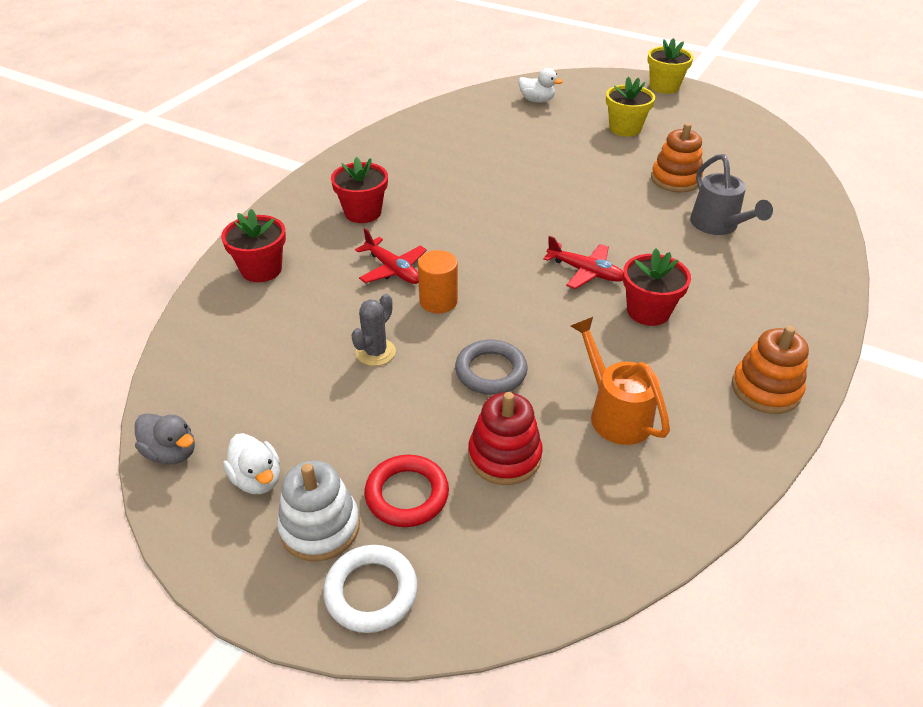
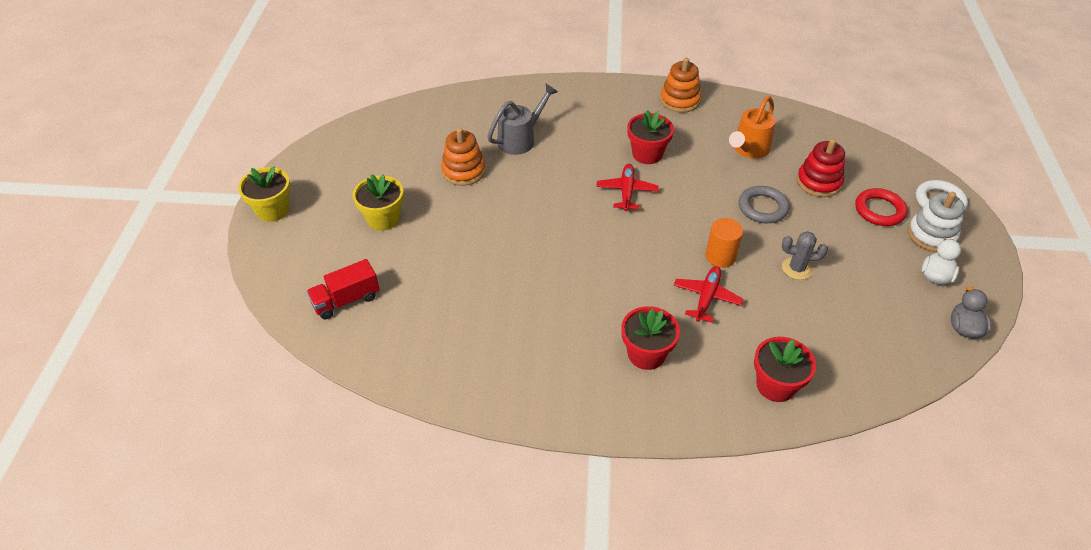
camera: 115 degrees left, 5 degrees up
white duck [518,68,563,103] -> red truck [306,259,380,319]

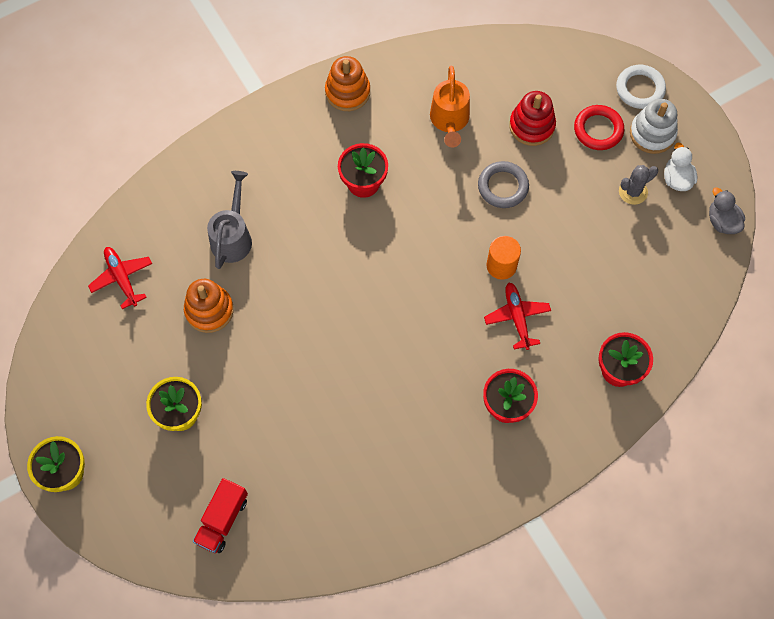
camera: 35 degrees left, 20 degrees up
red plane [596,164,659,211] -> red plane moved to [88,247,152,309]
grey cactus [782,231,828,280] -> grey cactus moved to [619,165,658,205]

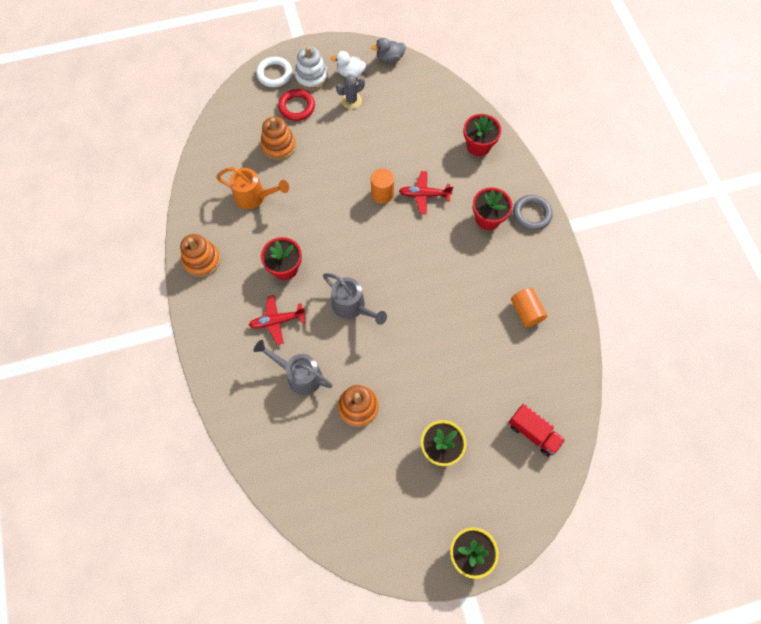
camera: 75 degrees left, 0 degrees up
red plane [88,247,152,309] -> red plane moved to [249,295,306,345]
grey ring [478,161,529,208] -> grey ring moved to [513,195,553,230]
red stacking toy [509,91,556,146] -> orange stacking toy [261,117,296,160]
grey cactus [619,165,658,205] -> grey cactus turned 75 degrees clockwise [336,75,365,109]
none -> grey watering can [323,273,387,325]
none -> orange cylinder [511,288,547,327]

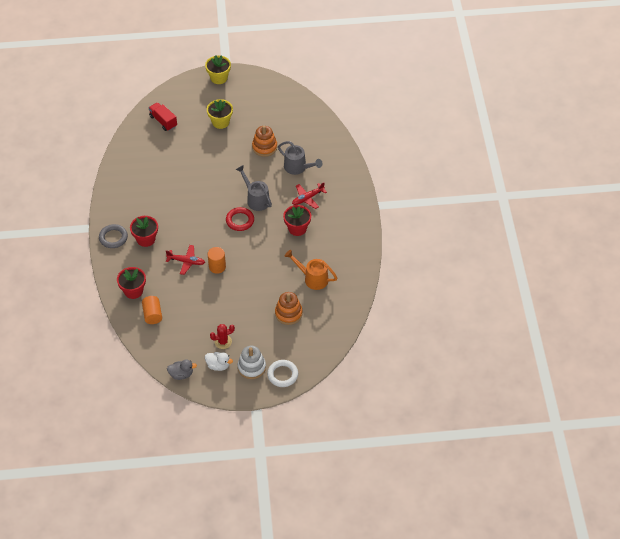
camera: 170 degrees left, 15 degrees down
orange stacking toy [180,234,221,277] -> none
red plane [249,295,306,345] -> red plane turned 150 degrees clockwise [292,182,327,209]
red ring [278,89,315,121] -> red ring moved to [226,207,254,231]
grey cactus [336,75,365,109] -> red cactus [210,324,235,349]
orange cylinder [511,288,547,327] -> orange cylinder moved to [142,296,162,324]

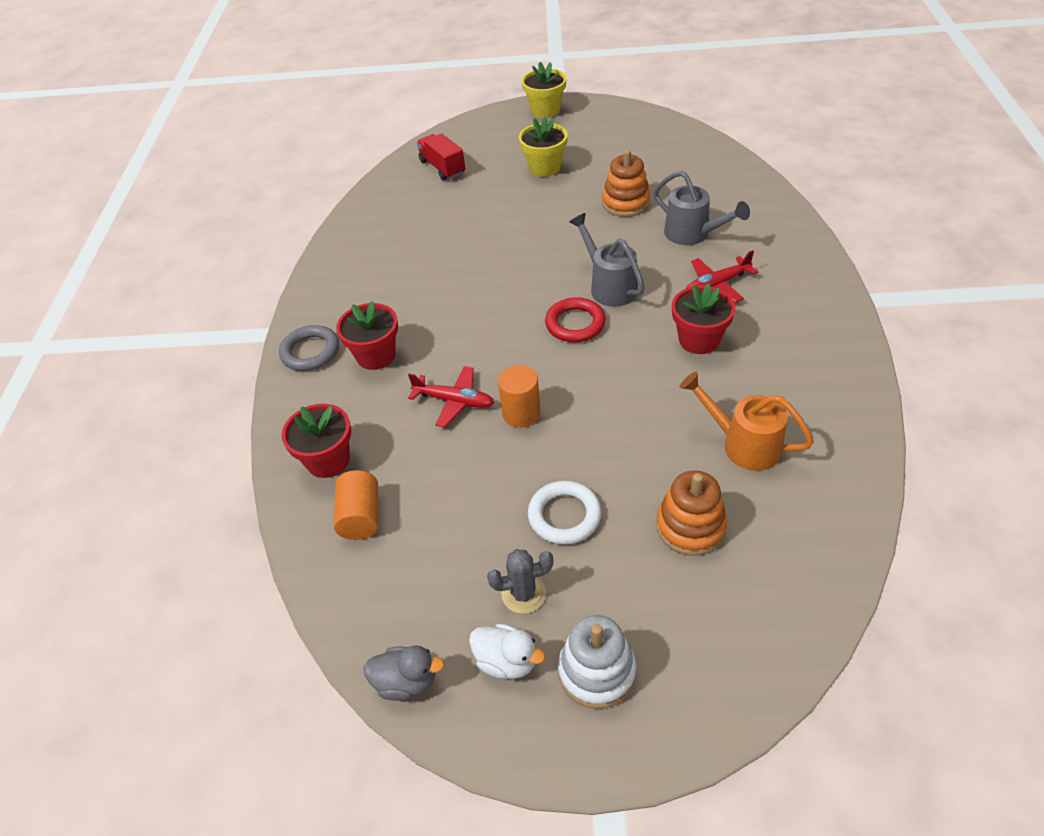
camera: 10 degrees right, 5 degrees down
red cactus [210,324,235,349] -> grey cactus [487,549,553,614]
white ring [267,360,298,387] -> white ring moved to [528,481,602,545]

